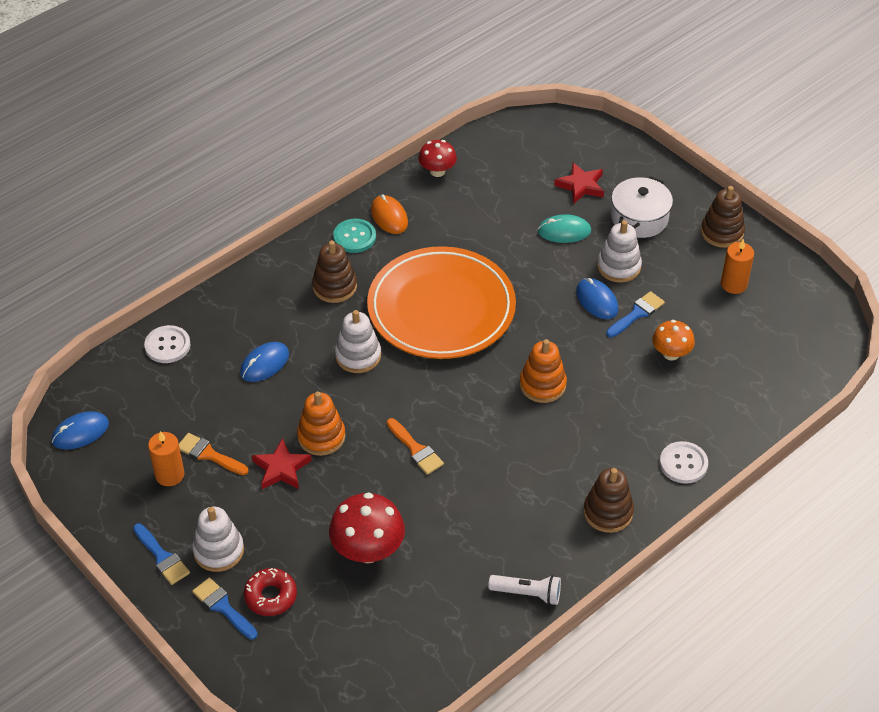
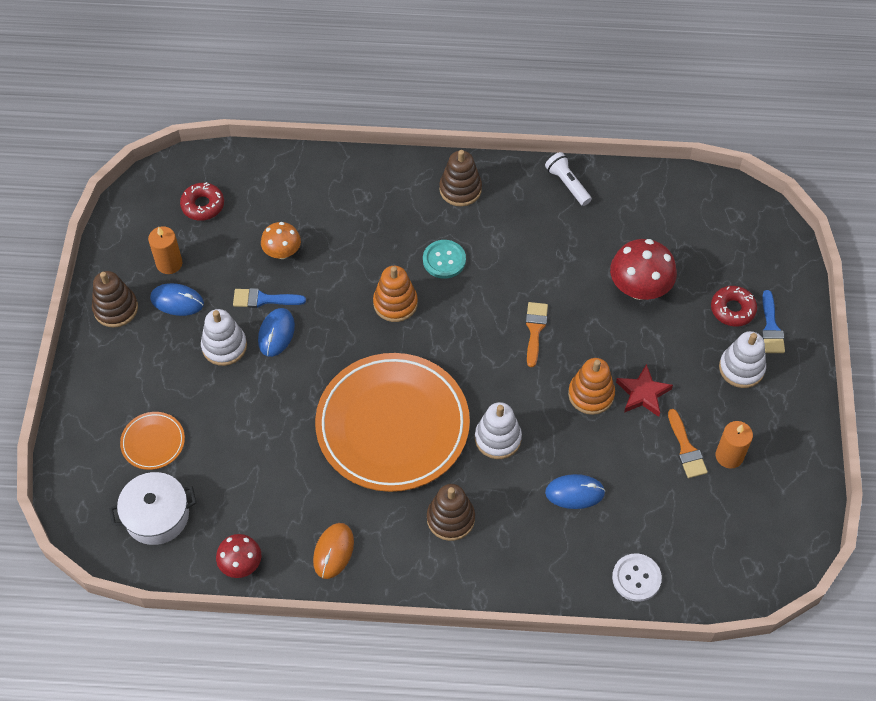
camera: 135 degrees left, 10 degrees up
blue mouse [52,411,109,449] -> blue mouse moved to [150,283,204,316]
blue brush [133,524,190,585] -> none
turquoise button [333,219,376,253] -> turquoise button moved to [423,240,466,279]
turquoise mouse [537,214,591,243] -> none
red star [554,162,604,204] -> orange plate [120,412,185,470]
white pot [611,176,673,238] -> white pot moved to [109,472,196,545]
white button [660,441,708,484] -> none
none -> red donut [180,182,224,221]

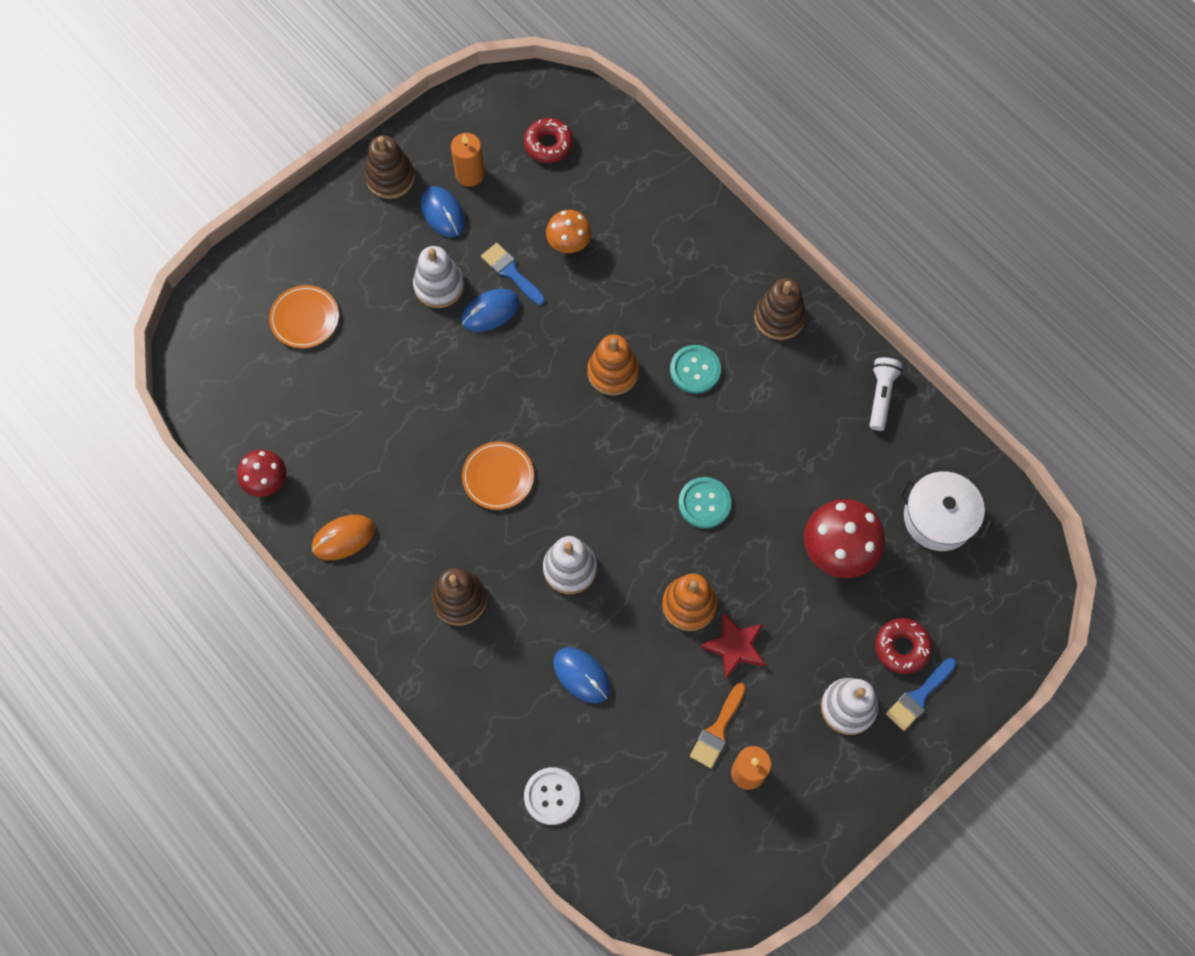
camera: 45 degrees right, 10 degrees up
white pot [109,472,196,545] -> white pot moved to [898,471,992,551]
orange plate [315,353,470,492] -> orange plate [462,441,534,510], size x0.41
orange brush [526,302,548,367] -> turquoise button [678,477,731,529]

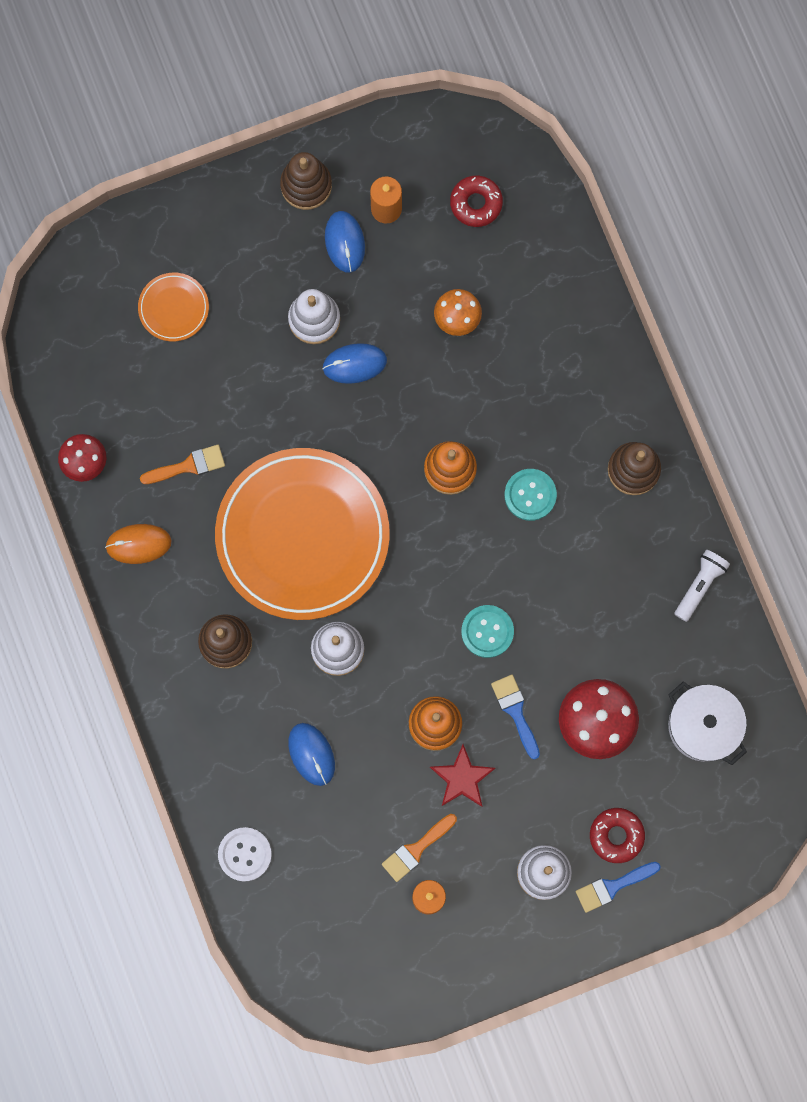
camera: 20 degrees right, 10 degrees up
orange plate [462,441,534,510] -> orange plate [215,448,390,620], size x2.41
blue brush [481,243,545,305] -> blue brush moved to [491,675,540,760]
none -> orange brush [140,445,225,484]

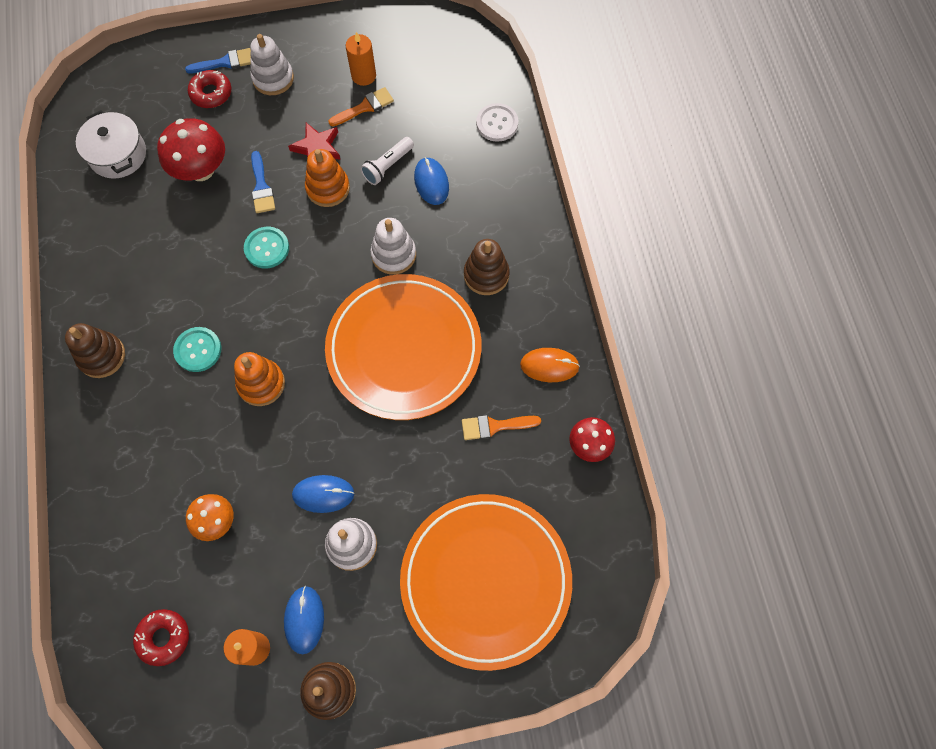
camera: 170 degrees left, 10 degrees down
orange plate [138,273,209,341] -> orange plate [400,494,572,671], size x2.41
white flashlight [674,550,730,622] -> white flashlight moved to [360,137,414,185]

